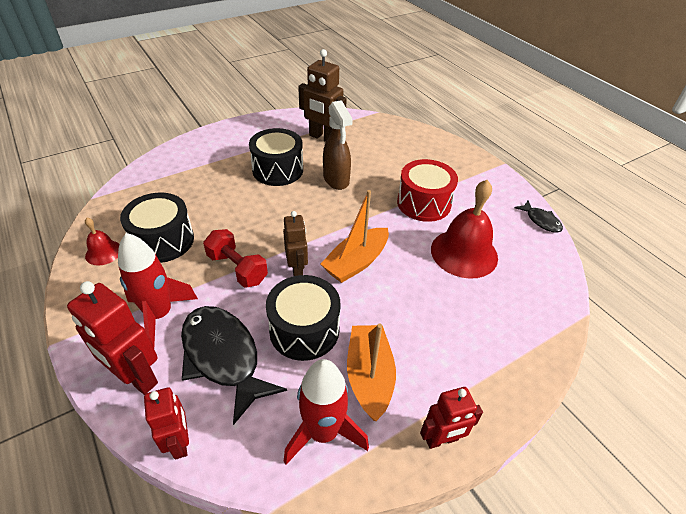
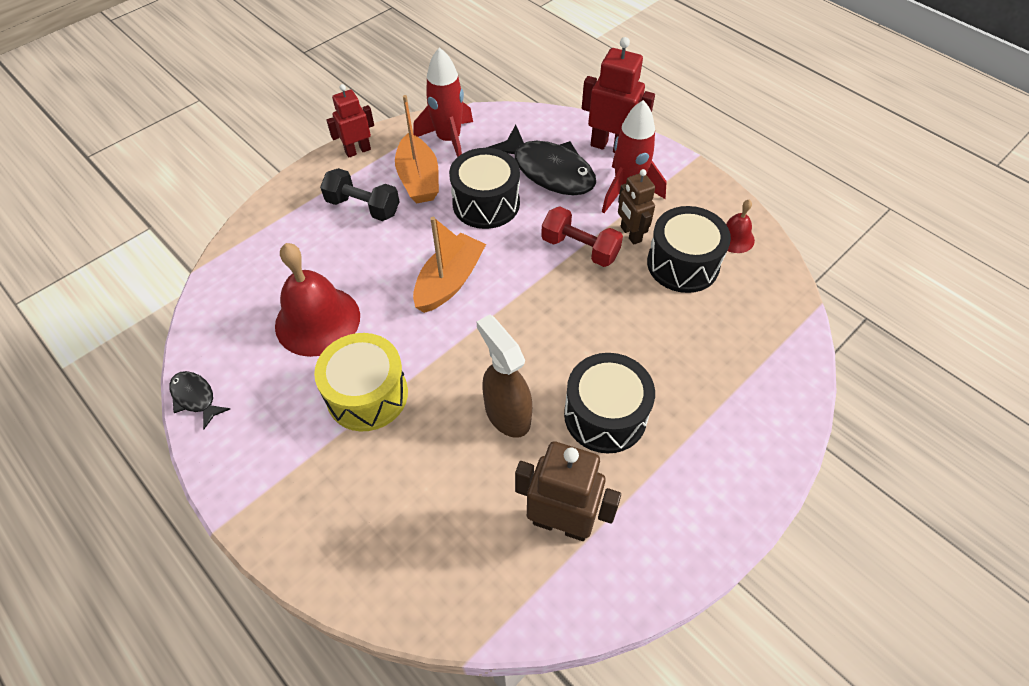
camera: 170 degrees right, 10 degrees up
red robot [144,387,189,460] -> none
brown robot [283,211,308,276] -> brown robot moved to [618,169,655,245]
red drum [397,159,458,222] -> yellow drum [314,333,408,431]
none -> black dumbbell [320,168,400,221]

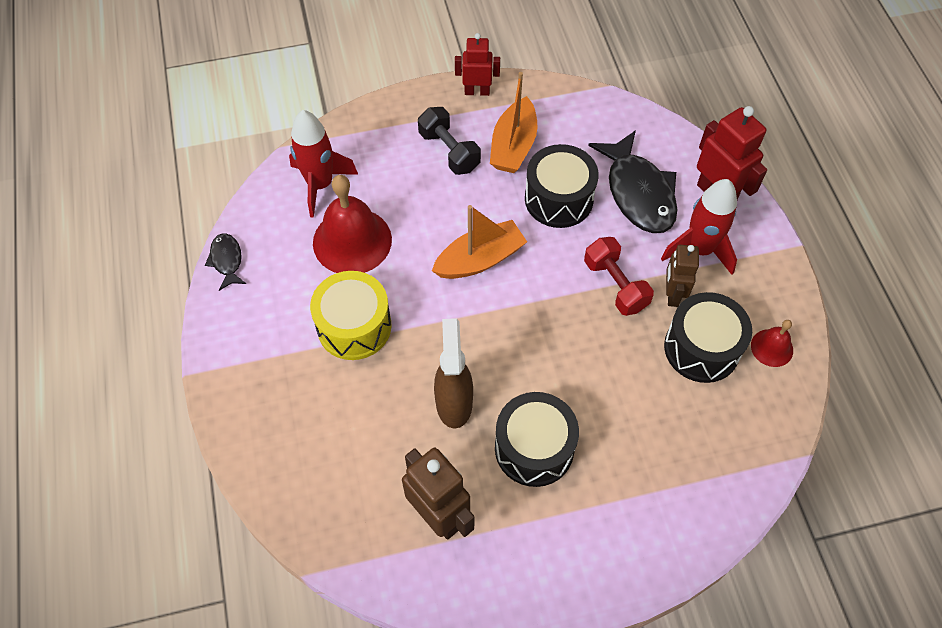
camera: 30 degrees right, 5 degrees up
red rocket [413,47,473,157] -> red rocket moved to [289,110,358,218]

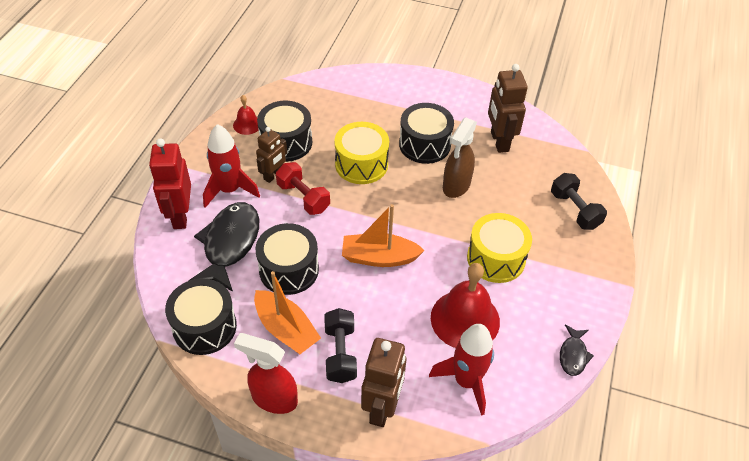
camera: 150 degrees left, 10 degrees down
red robot [455,33,500,96] -> red spray bottle [234,333,298,414]
orange boat [490,72,537,173] -> orange boat turned 90 degrees clockwise [254,271,321,354]
red dumbbell [584,237,654,316] -> red dumbbell turned 45 degrees counterclockwise [276,162,330,215]
none -> black drum [165,278,237,355]
none -> yellow drum [335,122,389,184]
none -> brown robot [361,338,406,427]
none -> black dumbbell [551,173,607,230]

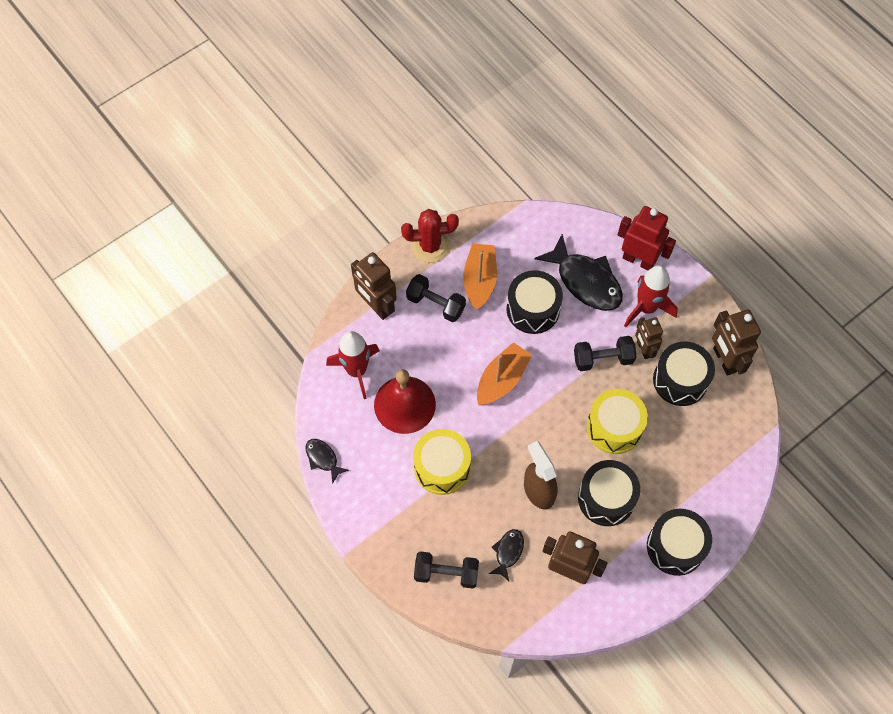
camera: 125 degrees right, 15 degrees up
black drum [165,278,237,355] -> black drum moved to [647,509,712,576]
red bell [233,95,259,135] -> brown robot [712,309,761,376]
red spray bottle [234,333,298,414] -> red cactus [401,209,459,263]
orange boat [254,271,321,354] -> orange boat turned 105 degrees clockwise [463,243,497,310]
red dumbbell [276,162,330,215] -> black dumbbell [574,336,637,371]
none -> black fish [489,529,524,581]

